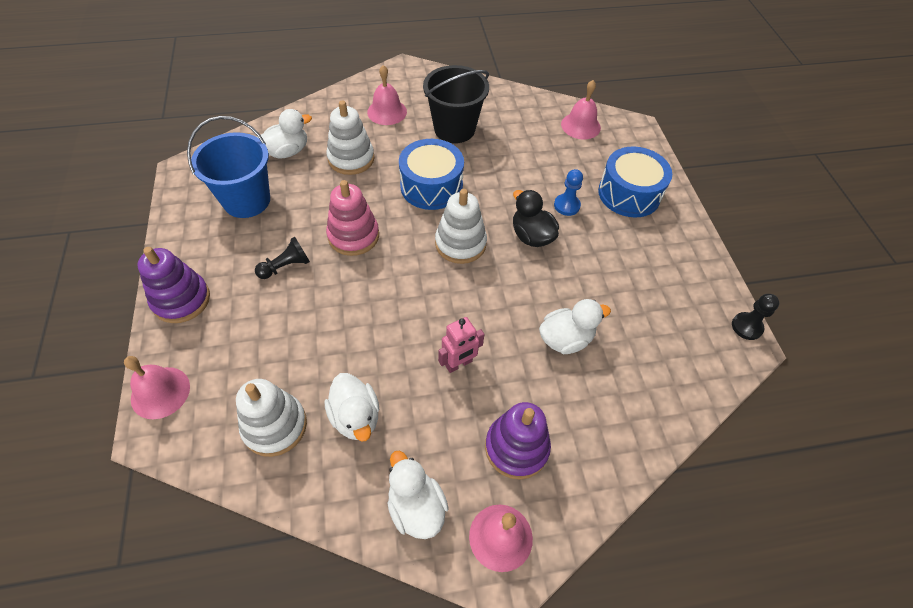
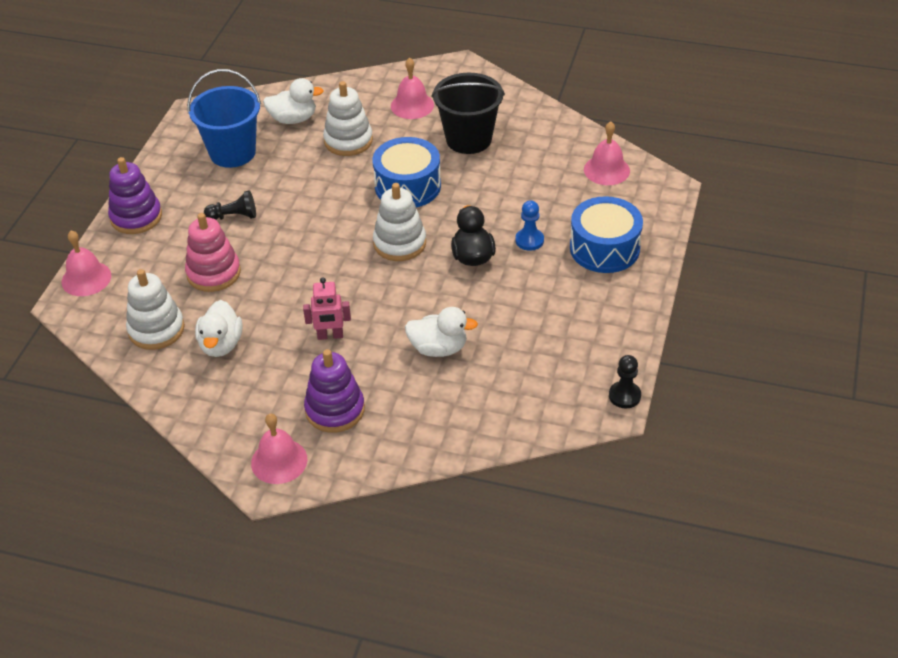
camera: 30 degrees right, 10 degrees down
pink stacking toy [326,180,379,256] -> pink stacking toy moved to [185,213,241,292]
white duck [387,451,449,539] -> none

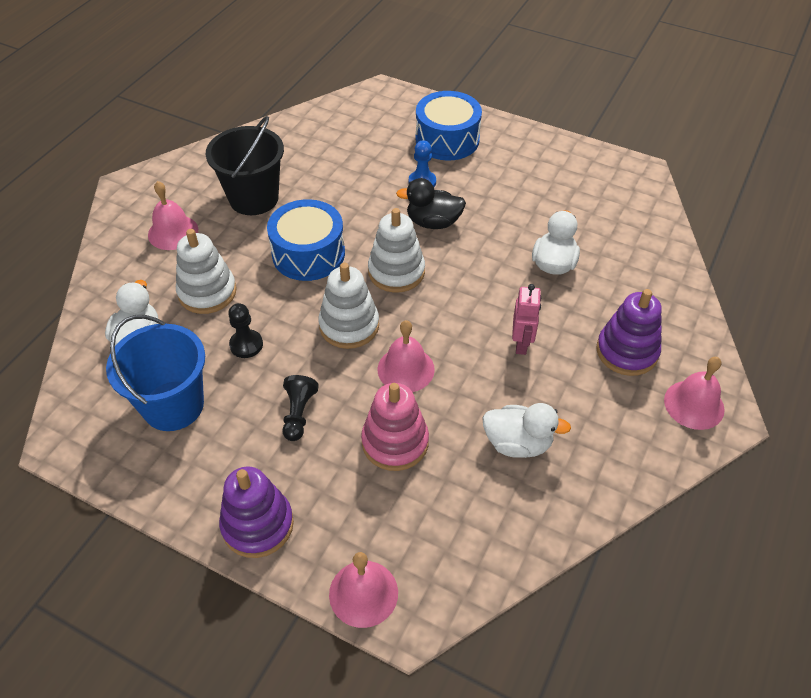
camera: 80 degrees left, 5 degrees up
white stacking toy [126,269,185,350] -> white stacking toy moved to [318,263,379,349]
pink bell [584,121,630,185] -> pink bell moved to [377,320,435,392]
black pawn [609,355,641,408] -> black pawn moved to [228,303,263,358]

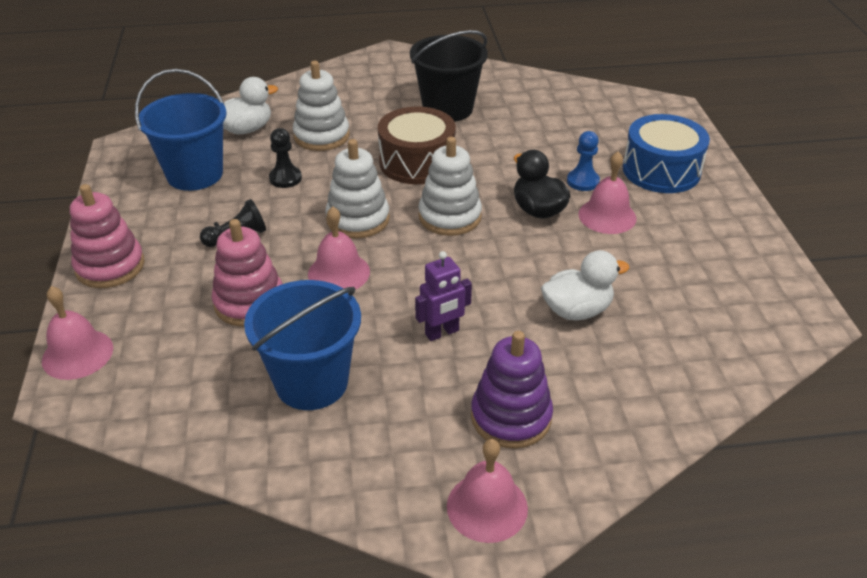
camera: 55 degrees right, 10 degrees down
pink bell [148,181,198,250] -> pink bell moved to [578,152,636,234]
purple stacking toy [219,467,294,558] -> pink stacking toy [70,184,145,288]
blue drum [267,199,345,281] -> brown drum [378,106,456,184]
white duck [482,403,571,458] -> blue bucket [244,280,361,410]
pink robot [512,284,541,355] -> purple robot [415,251,472,341]

